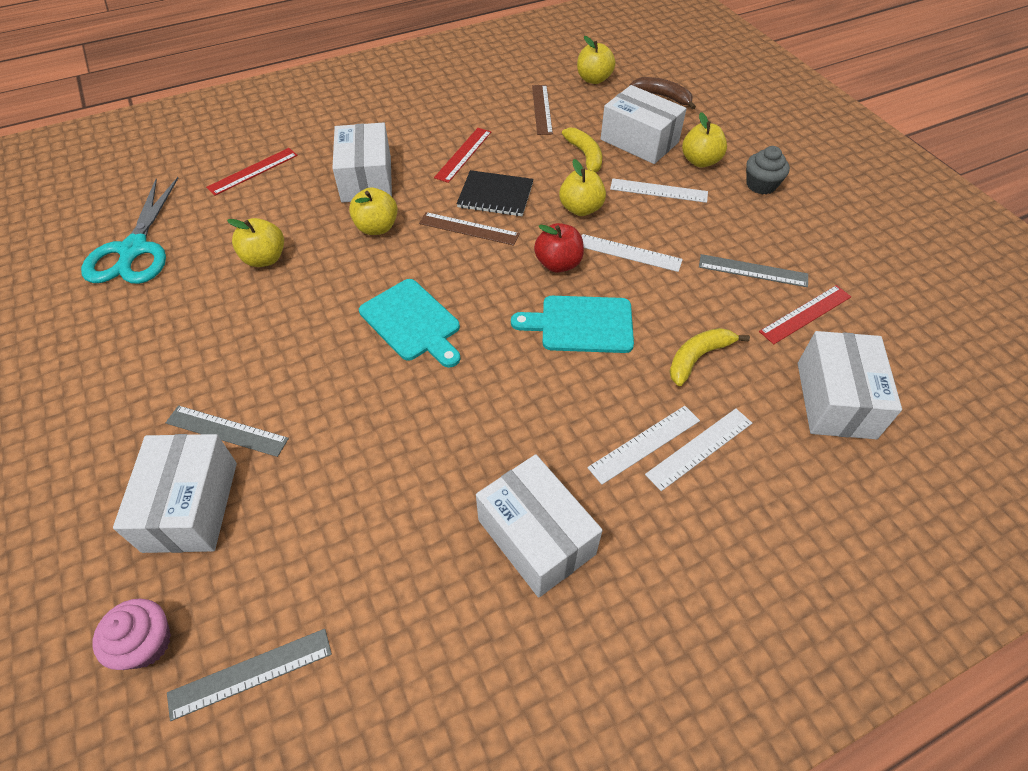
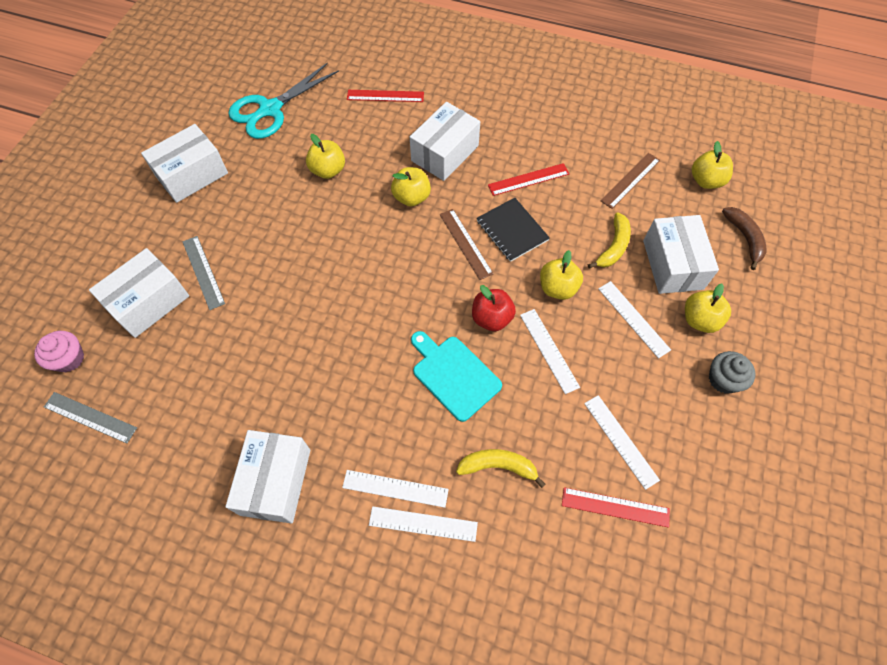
camera: 45 degrees right, 10 degrees up
turquoise cutting board [359,279,461,368] -> none
grey ruler [699,254,808,287] -> white ruler [584,395,660,490]
white box [798,331,902,439] -> white box moved to [141,124,228,203]

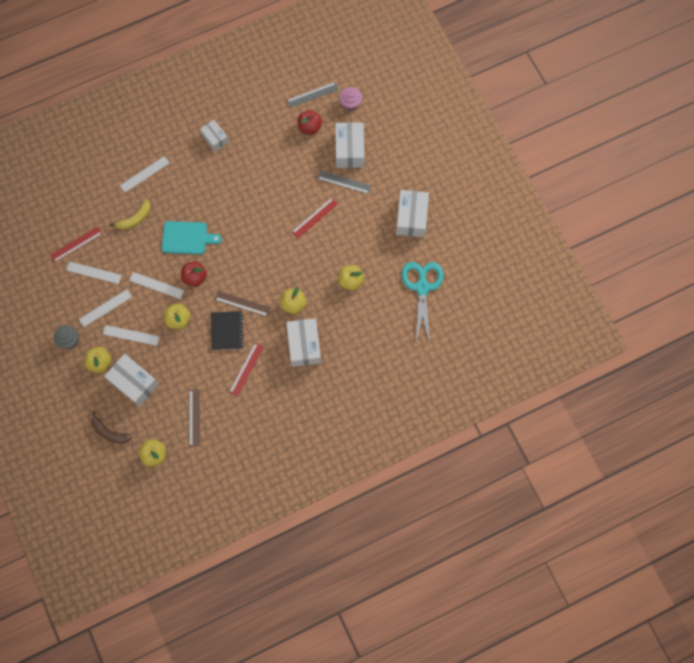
camera: 135 degrees right, 10 degrees up
white box [226,430,310,524] -> white box [200,120,229,151], size x0.61
white ruler [342,470,449,508] -> white ruler moved to [79,289,132,327]
red ruler [347,90,424,102] -> red ruler moved to [292,198,338,238]
black notebook [477,198,550,262] -> black notebook turned 75 degrees clockwise [211,311,244,350]
yellow banana [588,212,631,269] -> none
none -> red apple [298,110,322,135]

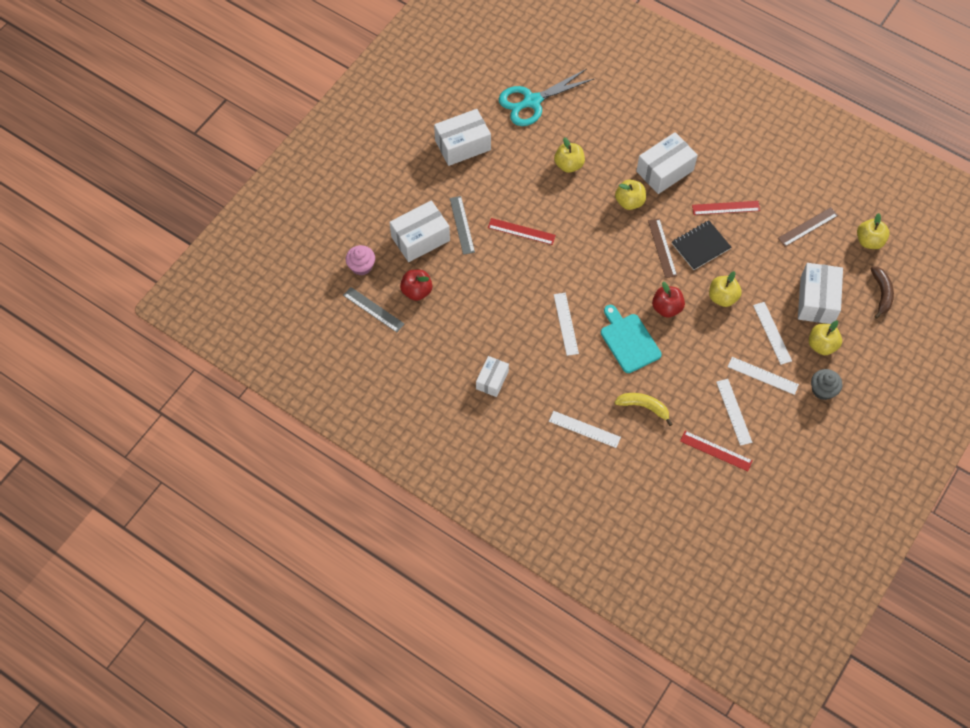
camera: 120 degrees left, 10 degrees down
white ruler [129,272,184,299] -> white ruler moved to [554,293,579,356]

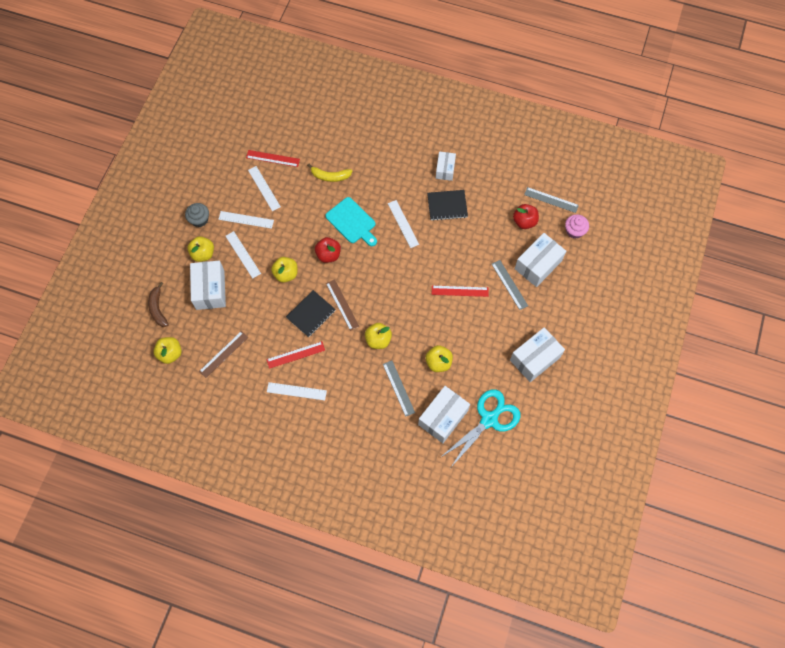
camera: 165 degrees right, 5 degrees up
white ruler [549,411,621,448] -> white ruler moved to [267,382,327,400]
white box [636,132,698,194] -> white box moved to [418,386,470,443]
none -> grey ruler [383,361,415,417]
none -> black notebook [427,190,468,221]

